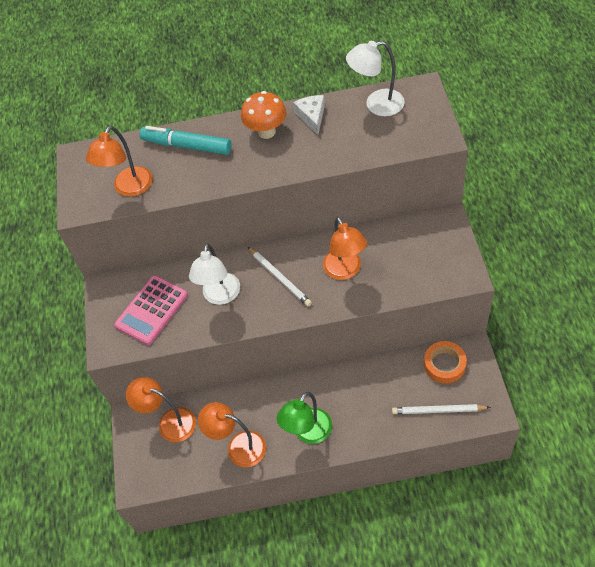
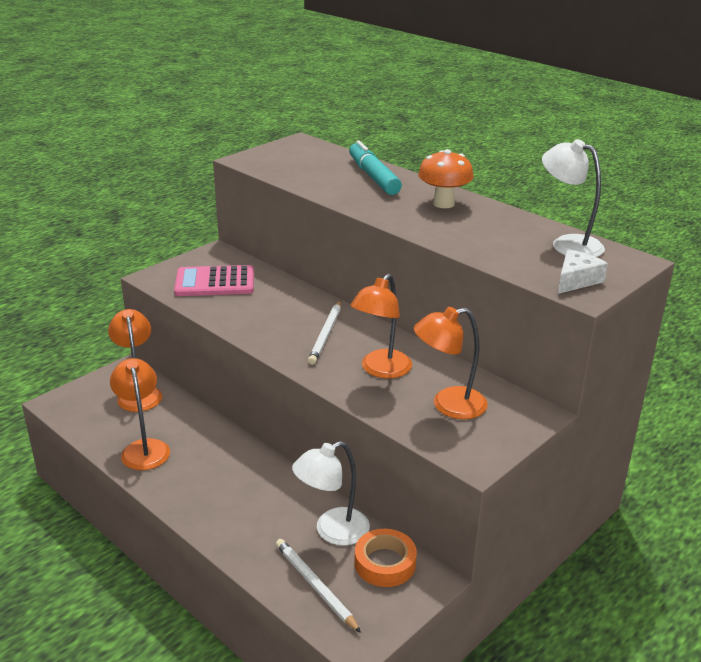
camera: 45 degrees right, 25 degrees down
orange lamp [86,126,153,197] -> orange lamp moved to [414,307,488,419]
white lamp [189,243,240,305] -> white lamp moved to [292,441,370,546]
green lamp [277,392,332,444] -> none
white cheese [293,95,325,135] -> white cheese moved to [558,249,608,294]

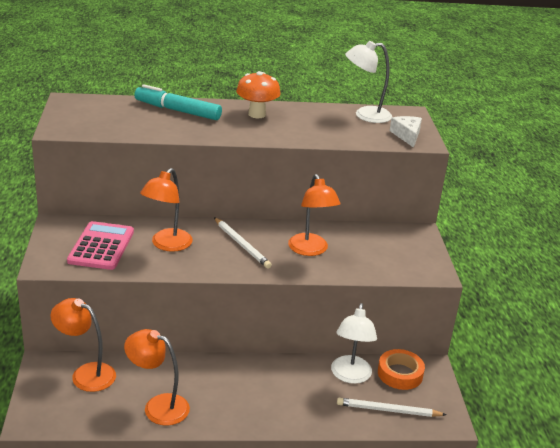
camera: 50 degrees left, 0 degrees up
pink calculator [174,265,254,296] -> pink calculator turned 150 degrees clockwise [67,221,134,270]
orange lamp [414,307,488,419] -> orange lamp moved to [140,168,193,252]

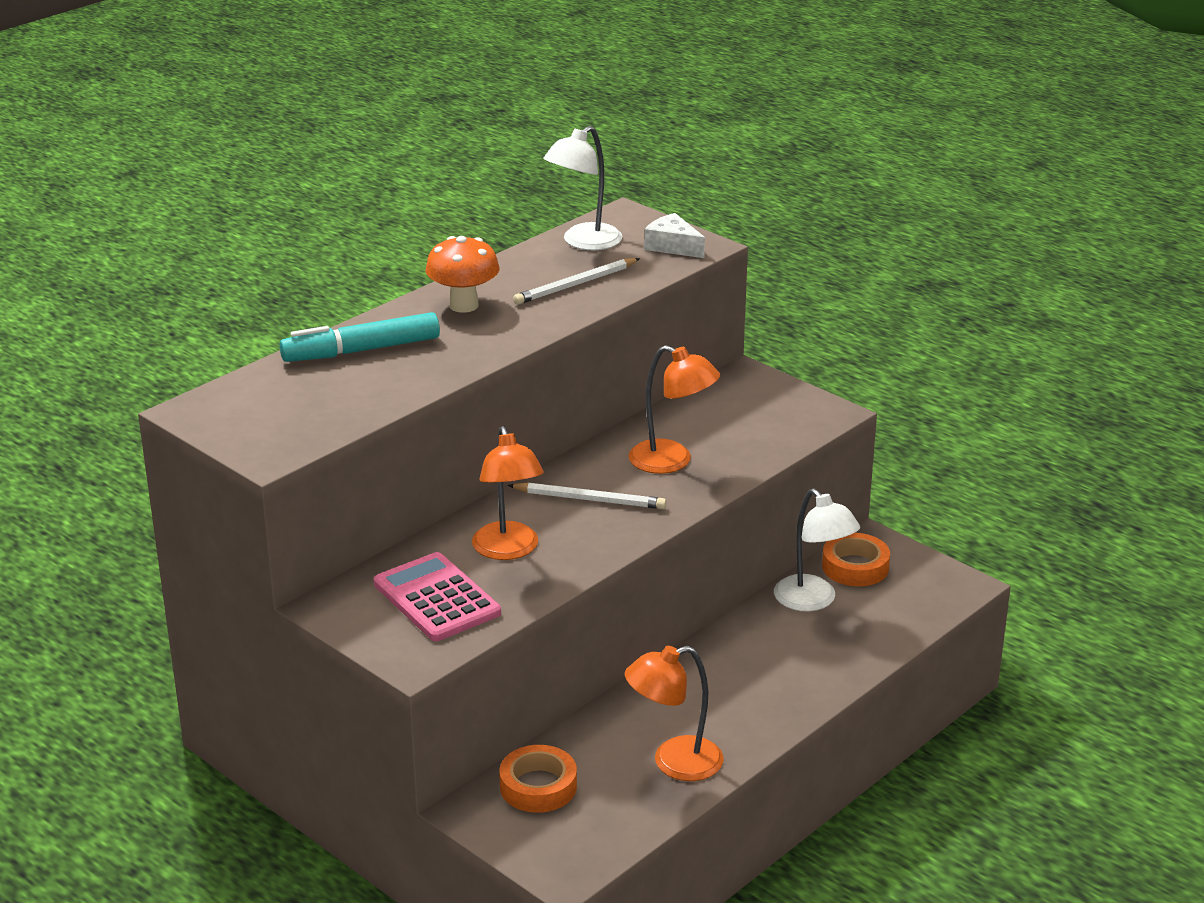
camera: 40 degrees left, 0 degrees up
orange lamp [50,298,116,392] -> orange tape [499,745,577,813]
white pencil [337,398,446,417] -> white pencil moved to [513,258,640,305]

